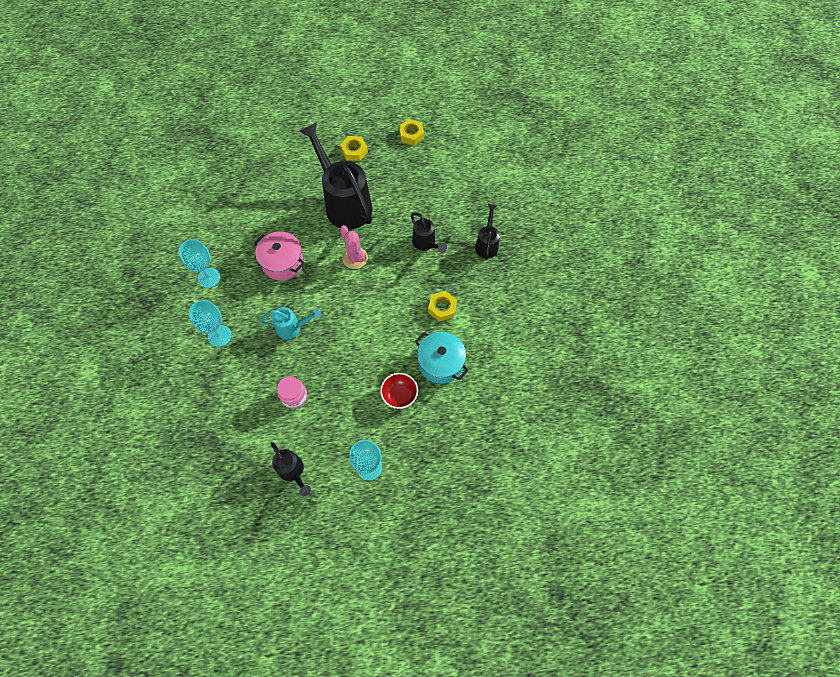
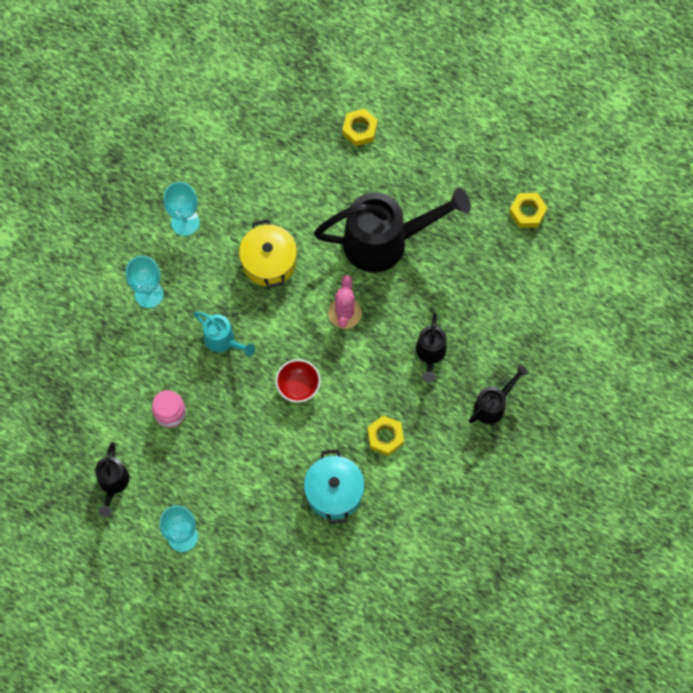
camera: 40 degrees right, 5 degrees up
pink pot [254,231,305,281] -> yellow pot [239,219,297,288]
black watering can [299,122,372,230] -> black watering can turned 75 degrees clockwise [314,188,471,273]
yellow nut [340,136,368,161] -> yellow nut moved to [342,109,378,146]
red bowl [380,373,418,409] -> red bowl moved to [275,359,321,403]

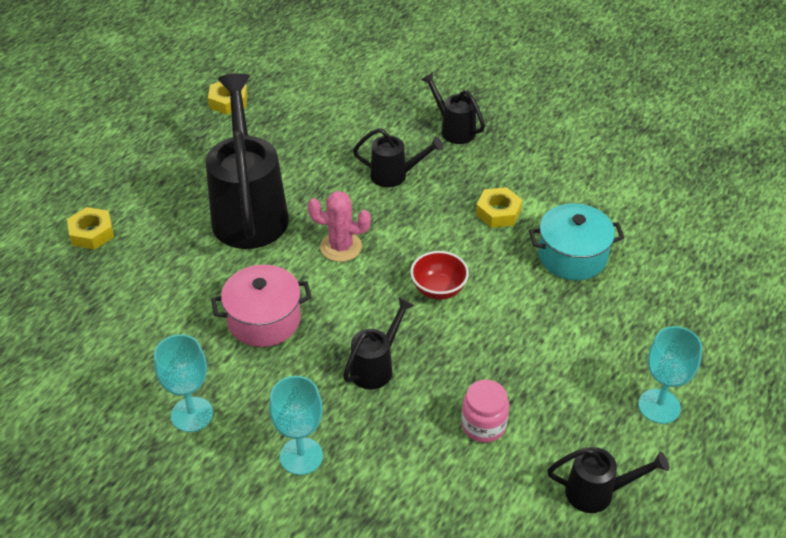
camera: 90 degrees left, 25 degrees down
turquoise watering can [193,312,255,356] -> black watering can [343,297,414,390]
yellow pot [239,219,297,288] -> pink pot [211,265,312,347]

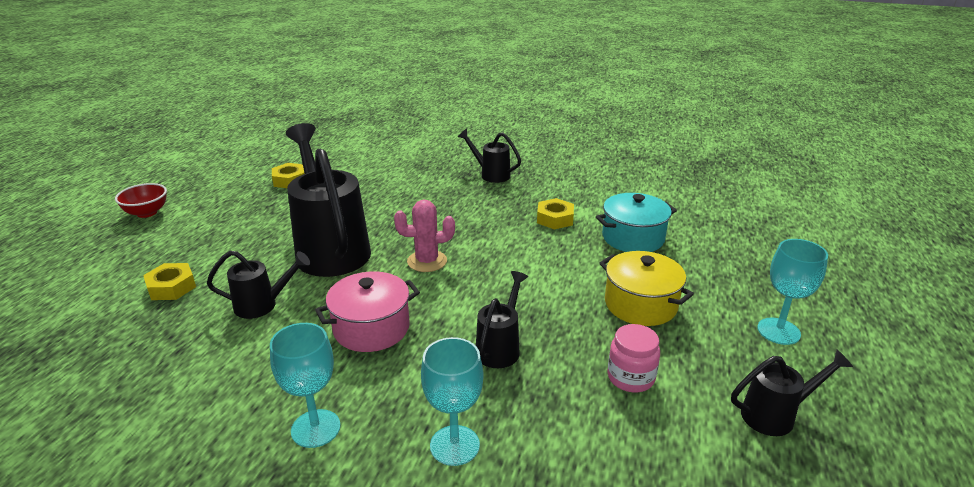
camera: 15 degrees left, 15 degrees down
black watering can [353,128,443,187] -> black watering can moved to [207,251,310,319]
red bowl [410,251,469,300] -> red bowl moved to [115,183,167,218]
none -> yellow pot [599,251,694,326]

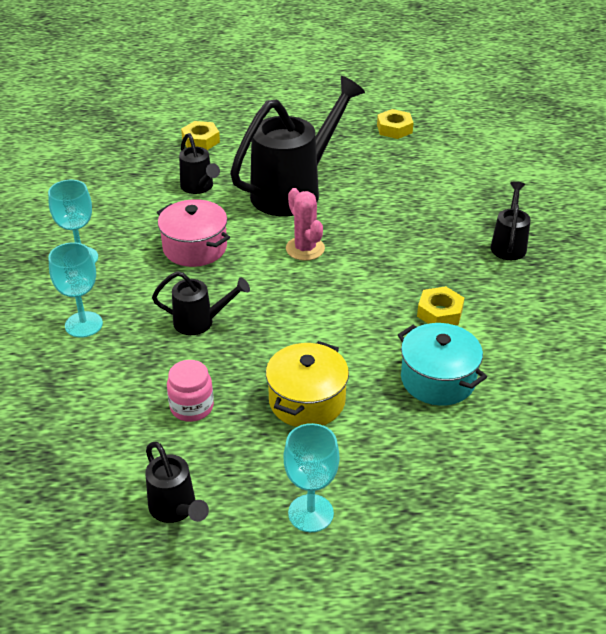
camera: 70 degrees right, 10 degrees up
red bowl [115,183,167,218] -> none

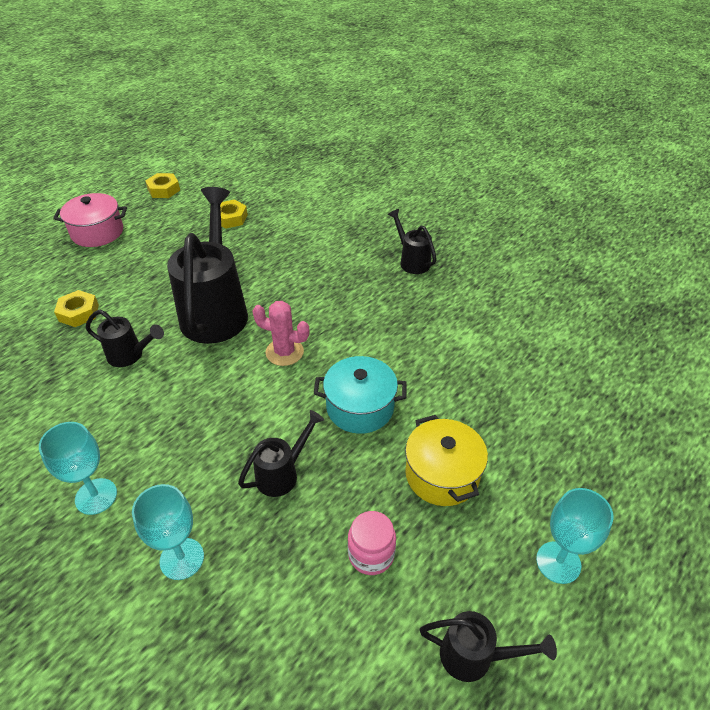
camera: 45 degrees left, 5 degrees up
pink pot [157,199,230,267] -> pink pot moved to [53,193,127,247]
turquoise pot [398,323,487,406] -> turquoise pot moved to [314,356,407,434]
yellow nut [417,286,464,325] -> yellow nut moved to [145,173,180,198]

